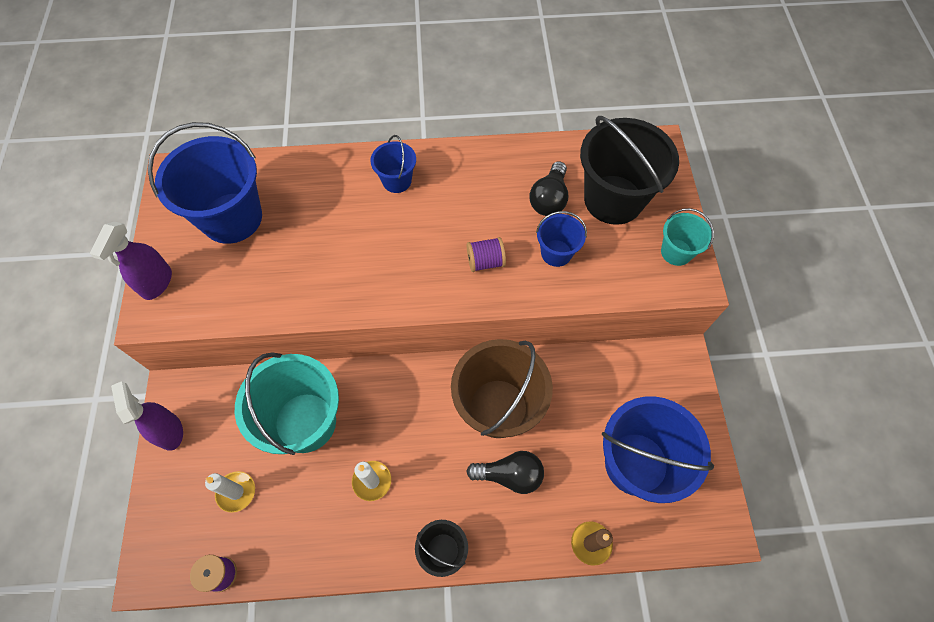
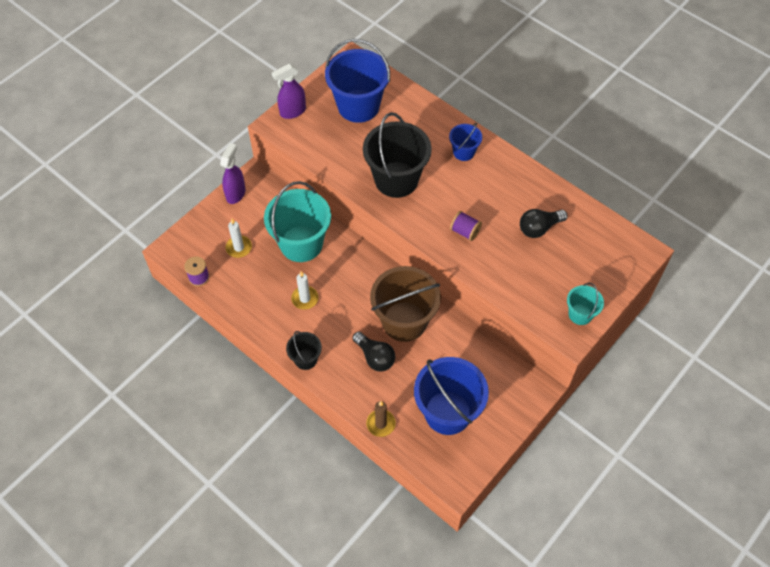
camera: 45 degrees right, 5 degrees down
blue bucket [536,211,587,267] -> none
black bucket [580,116,679,225] -> black bucket moved to [363,112,432,198]

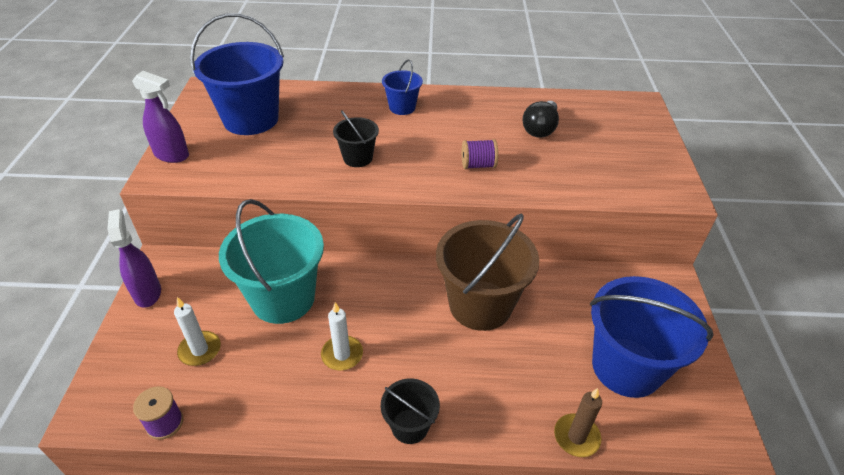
camera: 40 degrees left, 15 degrees down
purple spray bottle [272,63,306,119] -> purple spray bottle turned 90 degrees counterclockwise [132,71,189,163]
black light bulb [352,332,395,371] -> none
black bucket [363,112,432,198] -> black bucket [333,110,379,167], size x0.50
turquoise bucket [567,283,604,325] -> none

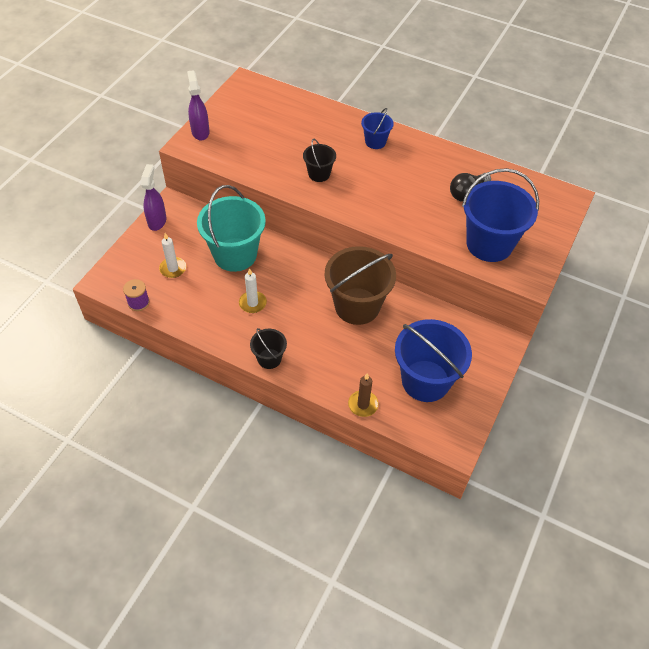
camera: 25 degrees right, 10 degrees up
purple spray bottle [132,71,189,163] -> purple spray bottle turned 150 degrees counterclockwise [187,70,210,141]
blue bucket [190,13,284,135] -> blue bucket moved to [462,168,539,262]
purple spool [462,139,498,169] -> none

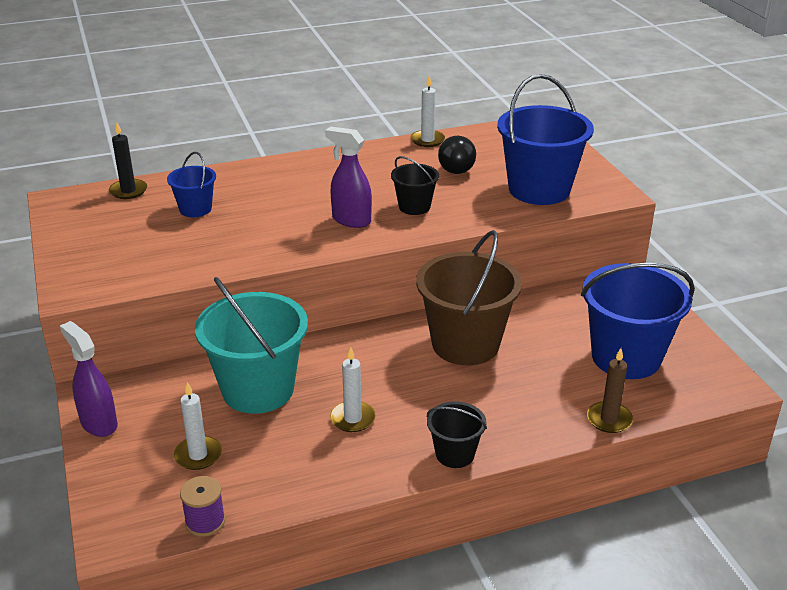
camera: 45 degrees left, 20 degrees down
purple spray bottle [187,70,210,141] -> purple spray bottle moved to [325,126,372,228]
black bucket [303,139,336,182] -> black bucket moved to [391,156,439,215]
blue bucket [361,108,394,149] -> blue bucket moved to [167,152,216,217]
none -> black candle [109,123,147,199]
none -> white candle [411,76,445,147]

